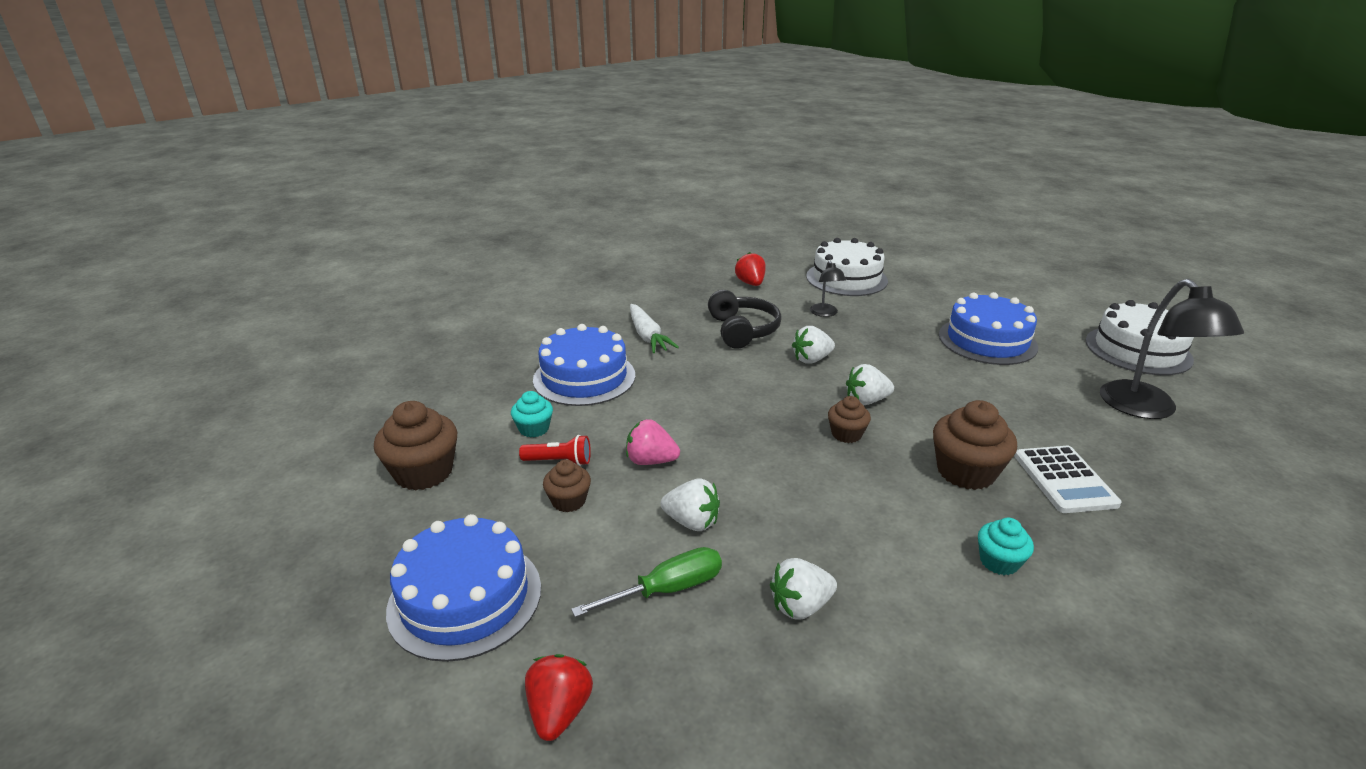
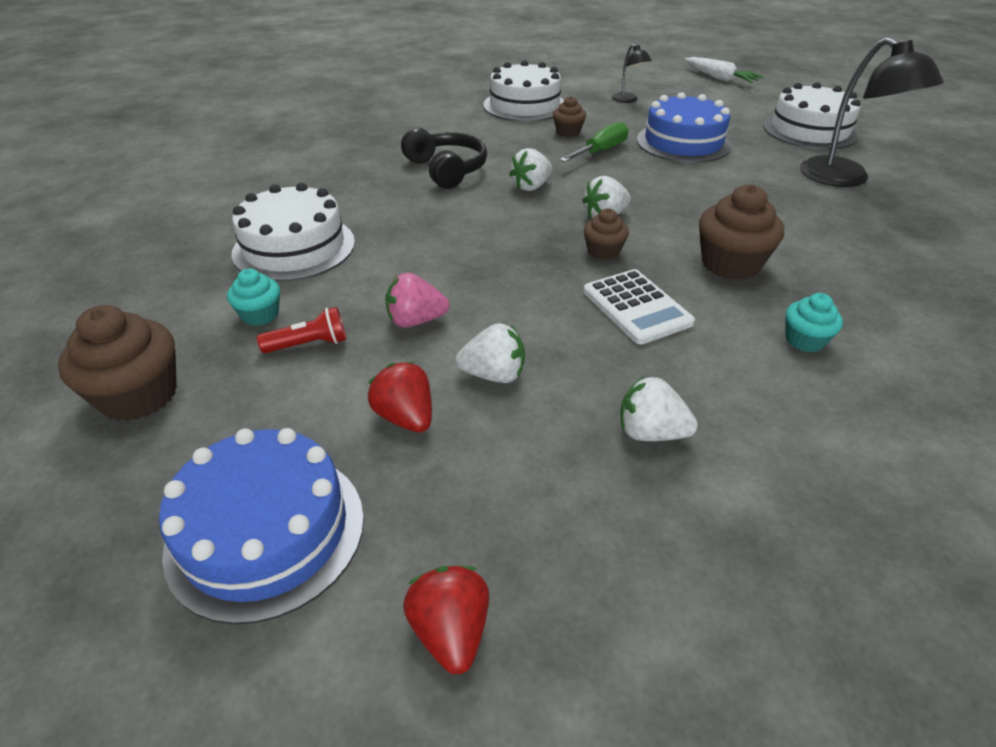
camera: 20 degrees left, 10 degrees up
blue cake [533,324,635,406] -> white cake [231,183,355,282]
brown cupcake [543,459,591,512] -> brown cupcake moved to [553,96,586,137]
green screwdriver [571,547,722,617] -> green screwdriver moved to [560,122,628,162]
white carrot [630,304,679,353] -> white carrot moved to [684,57,764,83]
red strawberry [735,252,766,286] -> red strawberry moved to [368,362,432,432]
white strawberry [770,558,837,619] -> white strawberry turned 60 degrees clockwise [620,376,698,441]
black lamp [810,261,846,317] -> black lamp moved to [612,44,652,103]
white calculator [1014,446,1122,513] -> white calculator moved to [583,269,695,344]

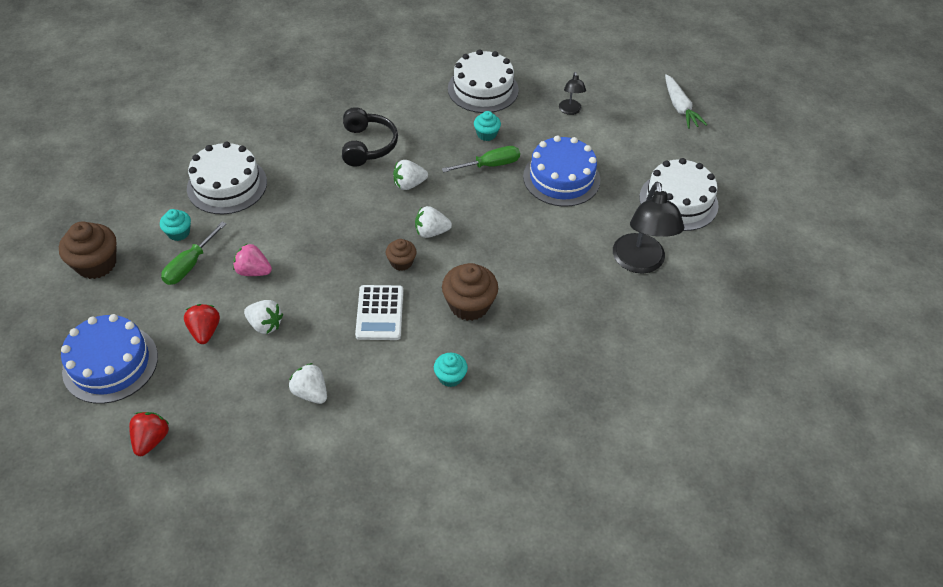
camera: 25 degrees right, 10 degrees up
red flashlight [257,307,346,353] -> green screwdriver [161,222,226,285]
brown cupcake [553,96,586,137] -> turquoise cupcake [474,111,501,141]

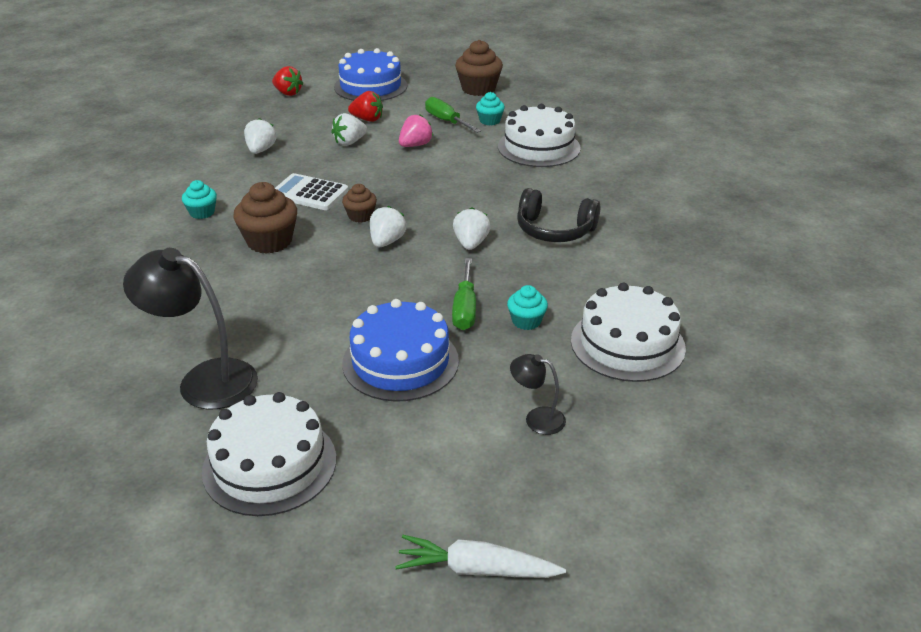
camera: 115 degrees right, 15 degrees down
white strawberry [289,363,327,404] -> white strawberry turned 60 degrees counterclockwise [244,118,276,154]

